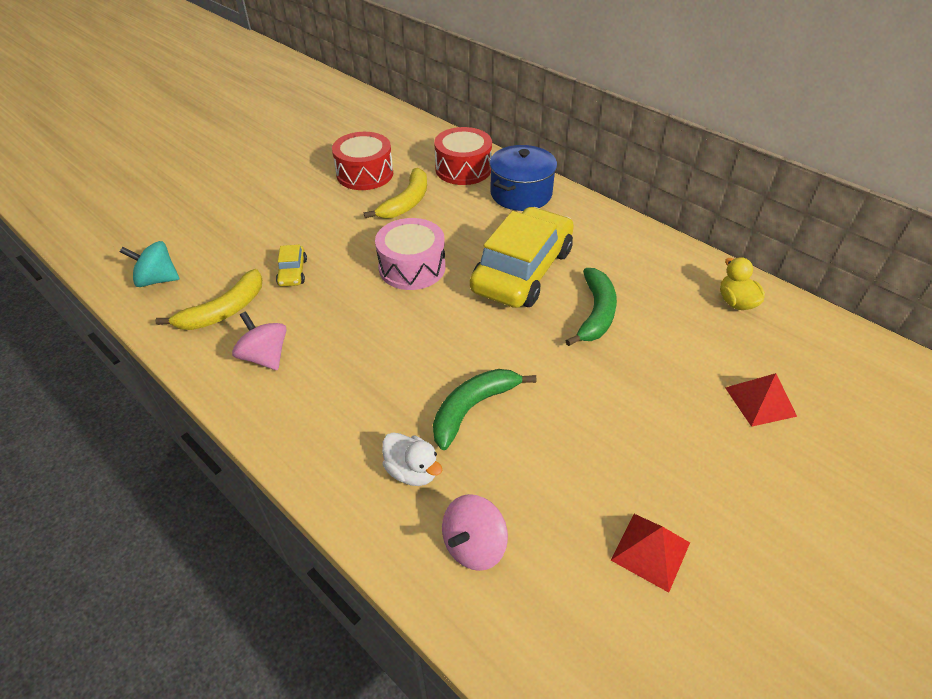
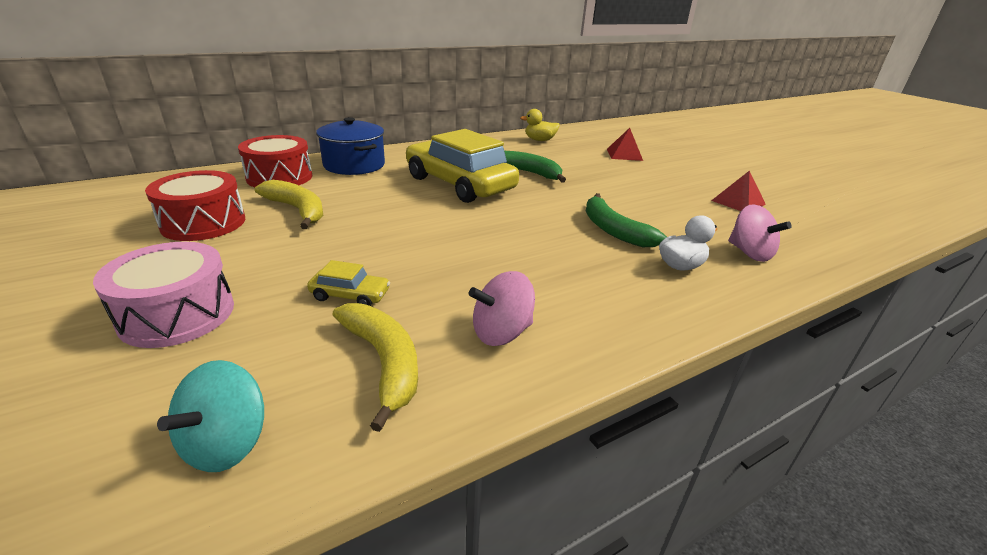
camera: 75 degrees left, 15 degrees down
pink drum [375,218,446,290] -> pink drum moved to [93,242,234,348]

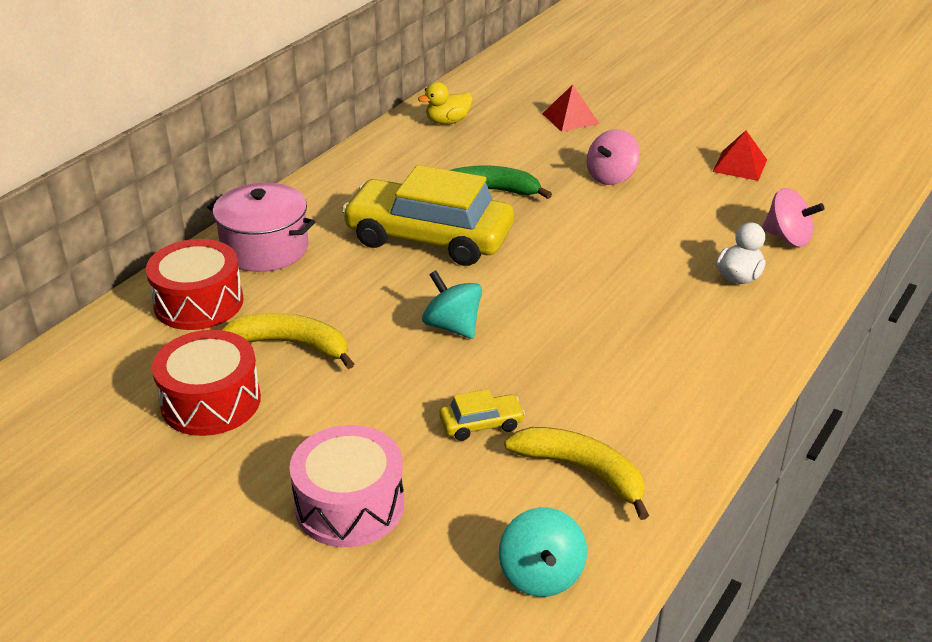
camera: 25 degrees left, 5 degrees up
blue pot [316,117,385,175] -> pink pot [207,183,315,272]
pink spinning top [469,271,535,346] -> pink spinning top moved to [587,129,640,185]
green banana [586,193,667,247] -> none
none -> turquoise spinning top [422,270,482,339]

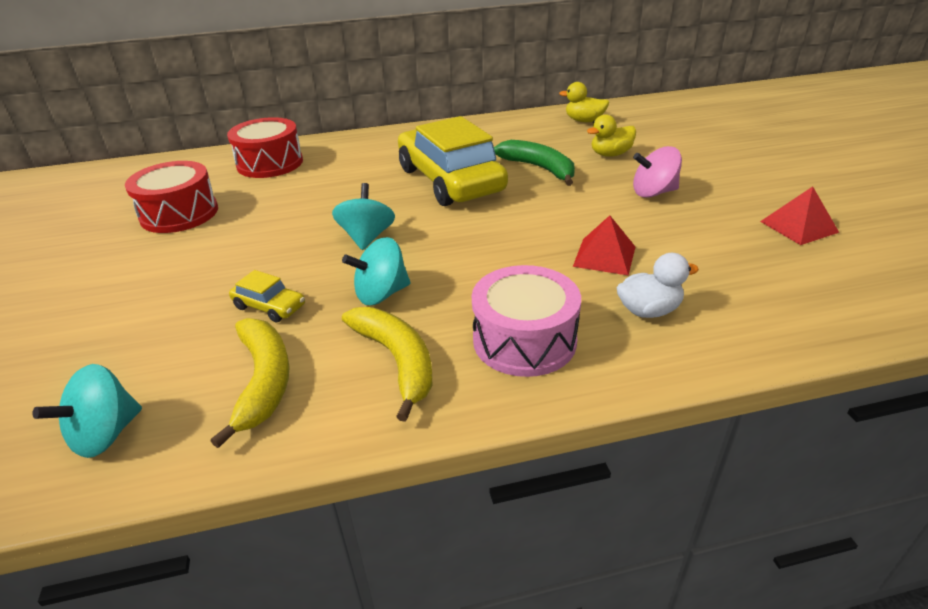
camera: 45 degrees right, 0 degrees up
pink pot [207,183,315,272] -> none
yellow banana [222,313,354,369] -> yellow banana moved to [342,307,432,422]
pink drum [289,425,404,547] -> pink drum moved to [472,265,581,377]
red pyramid [542,85,599,132] -> red pyramid moved to [573,215,635,275]
pink spinning top [762,188,825,247] -> none
none -> turquoise spinning top [342,237,410,305]
none -> yellow duck [587,114,636,157]

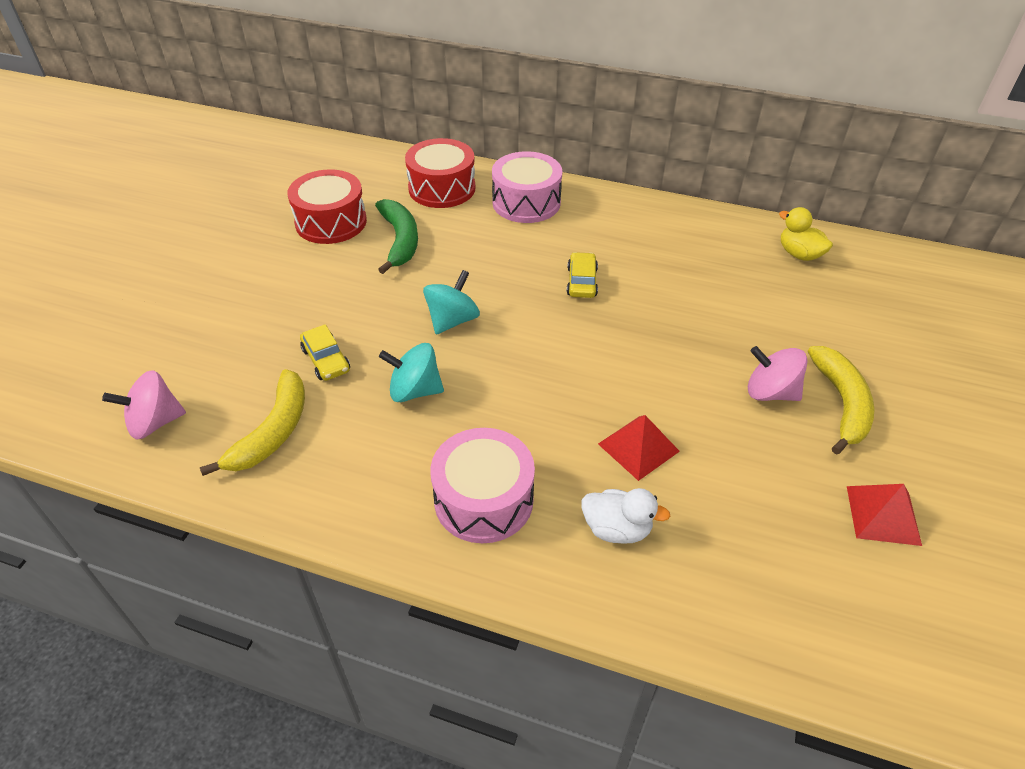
camera: 30 degrees right, 10 degrees up
turquoise spinning top [32,364,142,458] -> pink spinning top [102,370,186,439]
yellow banana [342,307,432,422] -> yellow banana moved to [808,346,875,455]
yellow car [398,116,508,206] -> yellow car [567,252,598,298], size x0.41
green banana [494,140,575,186] -> green banana moved to [375,199,418,274]
yellow duck [587,114,636,157] -> none
none -> pink drum [492,151,563,223]

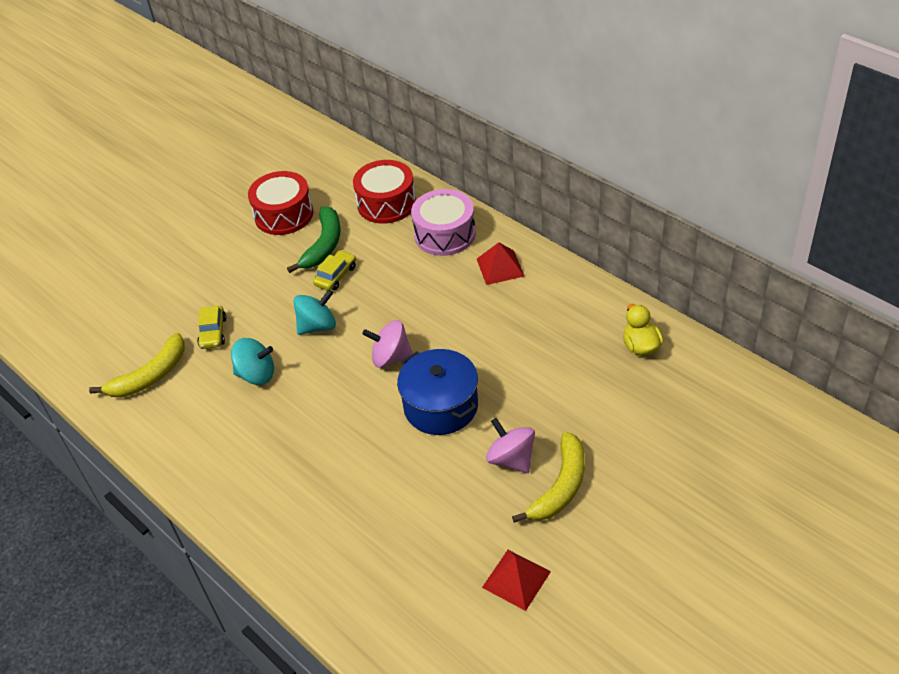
camera: 30 degrees right, 0 degrees up
pink spinning top [102,370,186,439] -> pink spinning top moved to [362,320,413,368]
turquoise spinning top [379,343,444,402] -> turquoise spinning top turned 150 degrees clockwise [231,338,274,385]
pink drum [430,428,535,543] -> none
yellow car [567,252,598,298] -> yellow car moved to [313,250,356,291]
white duck [581,488,670,544] -> none
red pyramid [598,415,680,481] -> red pyramid moved to [477,242,525,285]
none -> blue pot [397,349,478,435]

